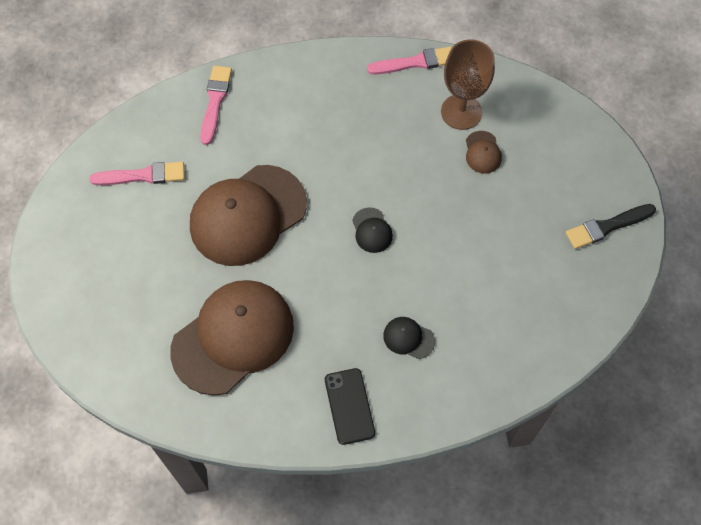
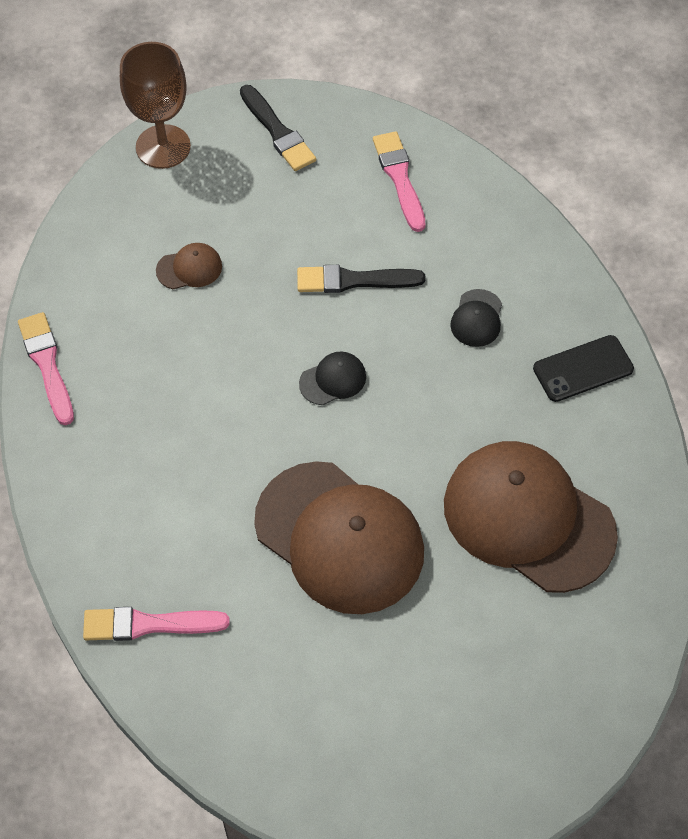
camera: 100 degrees left, 5 degrees down
pink brush [90,162,185,185] -> pink brush moved to [373,131,426,232]
brown goblet [441,39,495,130] -> brown goblet moved to [120,42,191,169]
none -> black brush [297,265,426,293]

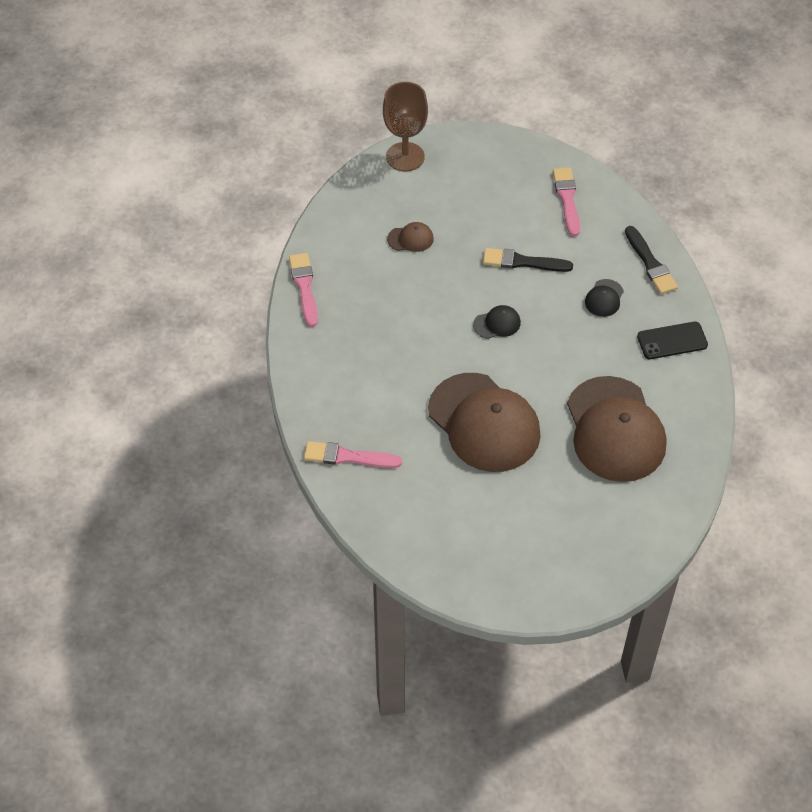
camera: 10 degrees right, 5 degrees down
black brush [240,85,316,171] -> black brush moved to [625,226,678,294]
brown cap [444,441,618,593] -> brown cap turned 150 degrees counterclockwise [567,376,666,482]

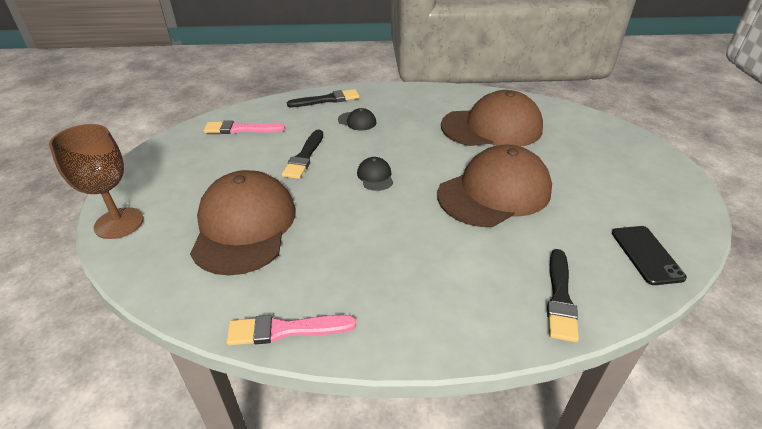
camera: 85 degrees left, 15 degrees down
pink brush [304,441,402,468] -> black brush [547,249,579,342]
brown cap [387,222,434,252] -> brown cap [190,170,295,275], size x2.48
black phone [637,322,708,359] -> black phone moved to [612,226,687,285]

